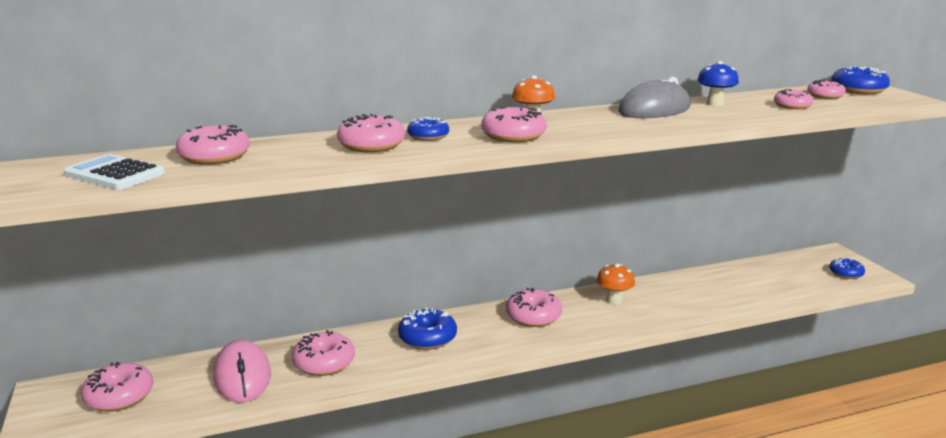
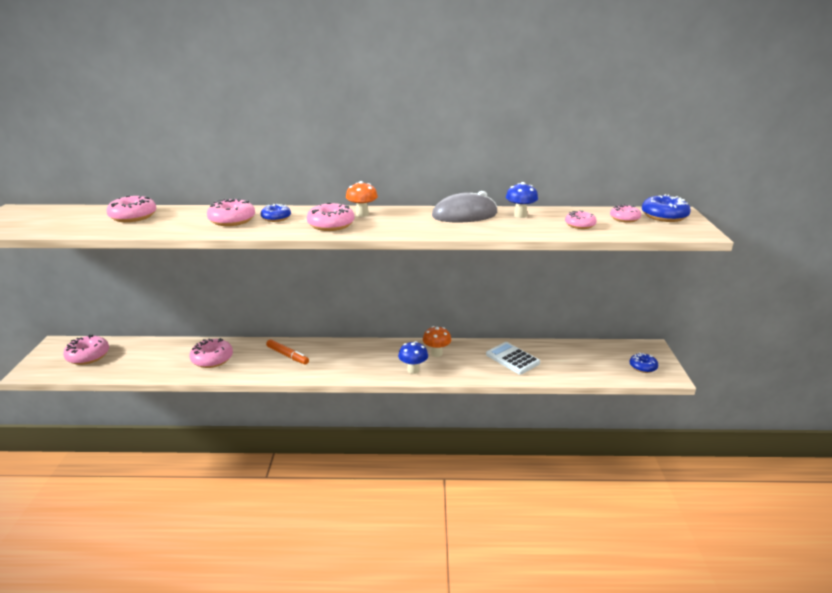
camera: 20 degrees right, 5 degrees up
white calculator [63,154,165,190] -> white calculator moved to [486,342,540,375]
pink mouse [213,339,271,403] -> none
blue donut [398,307,457,350] -> orange marker [266,339,309,365]
pink donut [506,288,562,327] -> none
none -> blue mushroom [398,341,428,374]

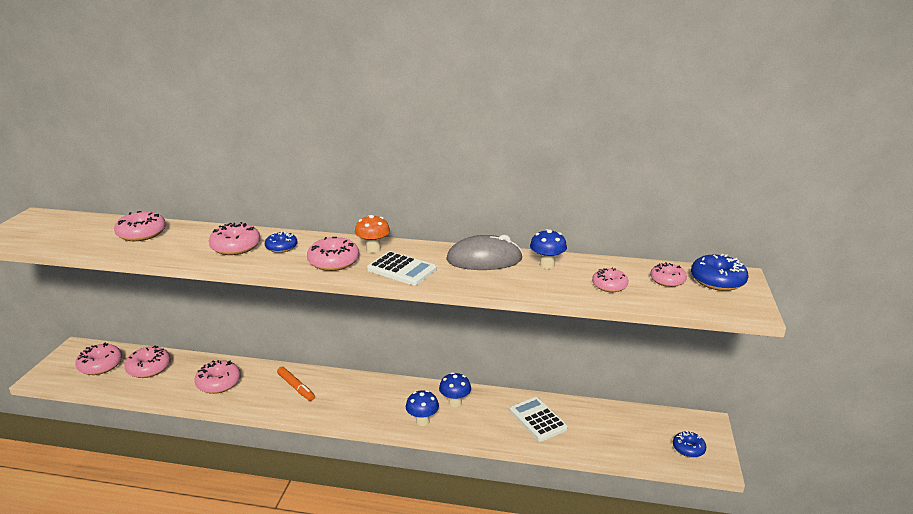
camera: 10 degrees right, 0 degrees up
orange mushroom [423,326,451,357] -> blue mushroom [439,372,471,407]
none -> pink donut [124,346,171,378]
none -> white calculator [367,251,436,286]

